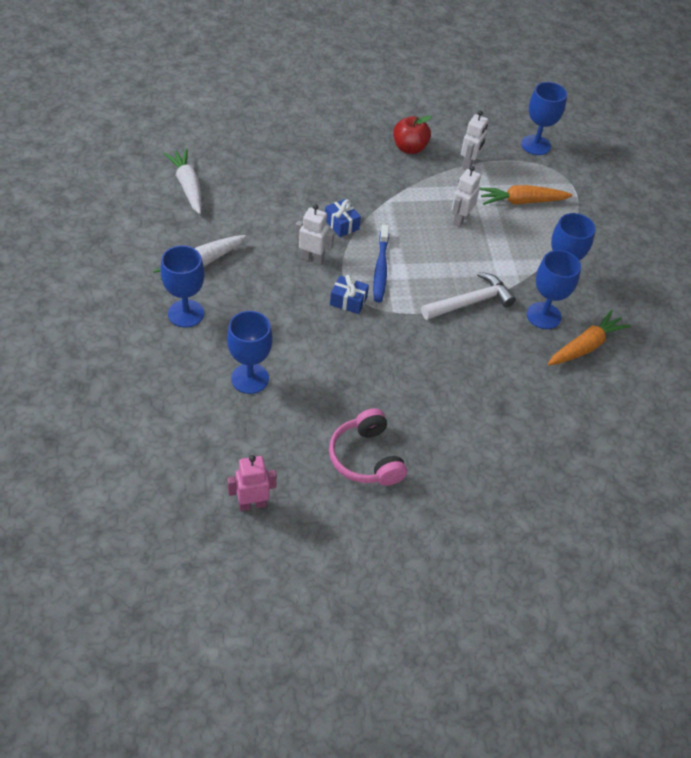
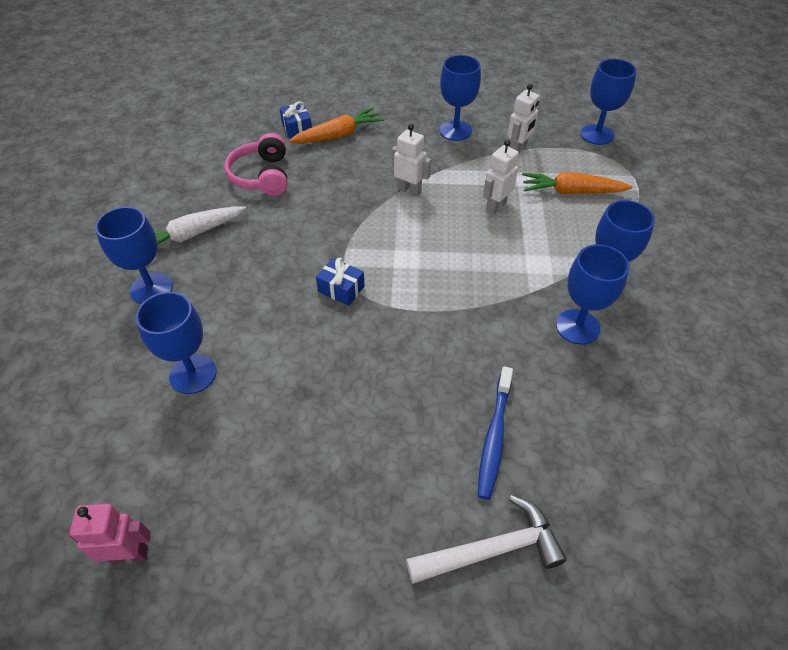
camera: 15 degrees right, 0 degrees up
white carrot [164,149,202,214] -> none
white robot [295,204,334,265] -> white robot moved to [391,124,431,197]
blue gift [325,199,361,237] -> blue gift moved to [280,101,312,139]
pink headphones [329,408,407,486] -> pink headphones moved to [224,133,288,196]
blue toothbrush [373,225,389,302] -> blue toothbrush moved to [477,366,513,500]
red apple [393,116,432,154] -> blue goblet [440,55,481,141]
white hammer [421,272,516,320] -> white hammer moved to [406,495,567,584]
orange carrot [548,310,631,365] -> orange carrot moved to [289,107,384,143]

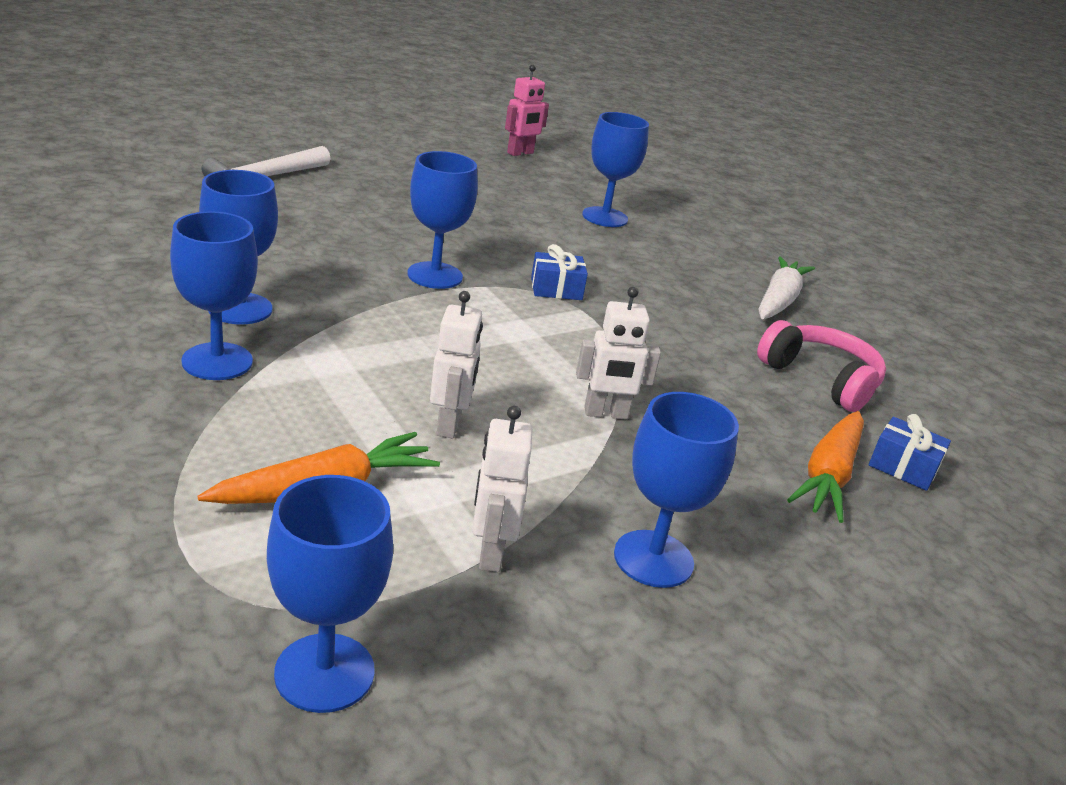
camera: 140 degrees right, 20 degrees down
blue goblet [95,207,173,304] -> blue goblet moved to [407,151,478,289]
blue toothbrush [477,366,513,500] -> none

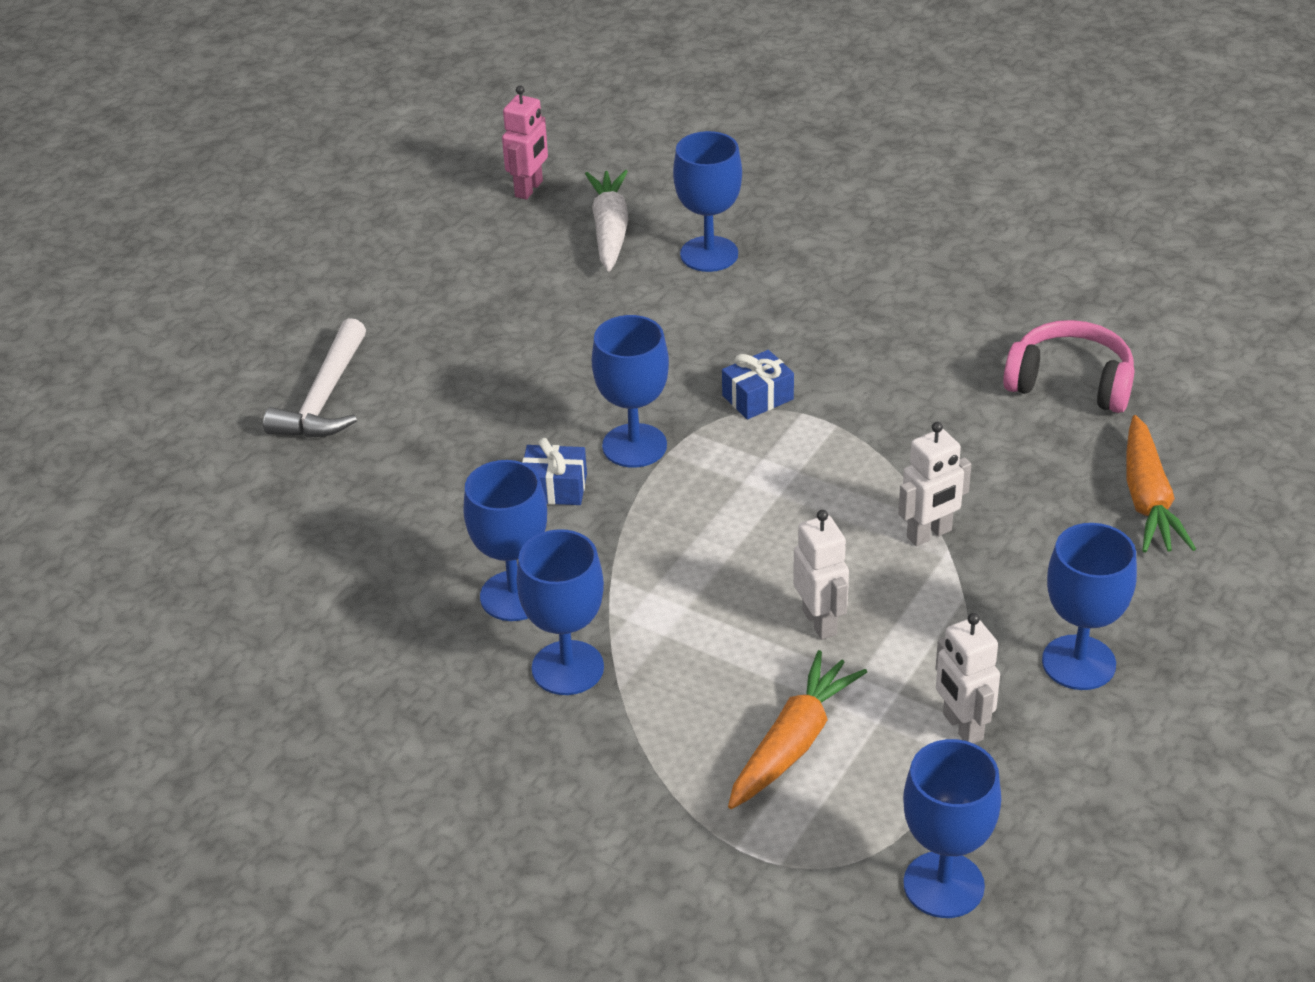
camera: 20 degrees left, 10 degrees up
white carrot [759,256,815,319] -> white carrot moved to [585,170,628,272]
blue gift [869,414,951,491] -> blue gift moved to [522,438,587,505]

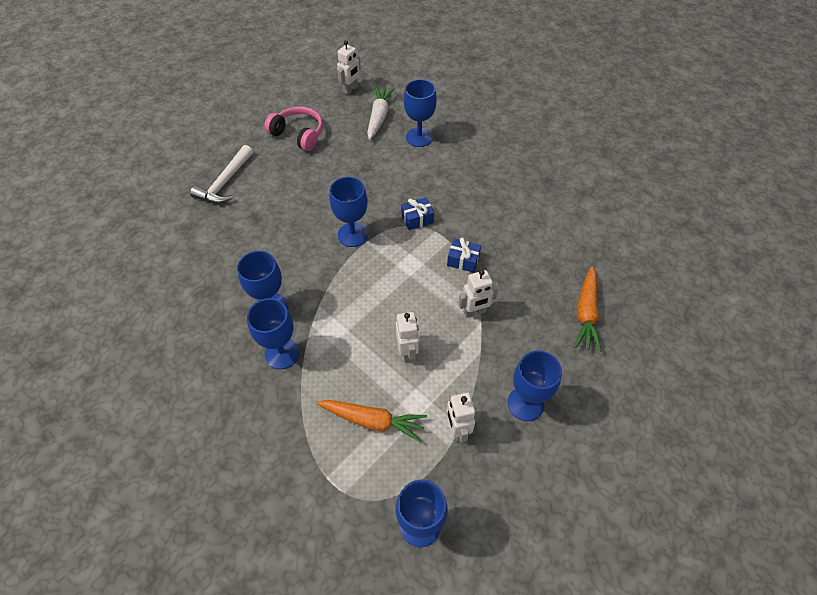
camera: 10 degrees right, 15 degrees up
pink robot [502,85,548,200] -> white robot [337,40,361,95]
blue gift [522,438,587,505] -> blue gift moved to [447,238,481,273]
orange carrot [728,650,867,809] -> orange carrot turned 60 degrees clockwise [317,400,427,442]
pink headphones [1003,320,1134,413] -> pink headphones moved to [264,106,323,151]

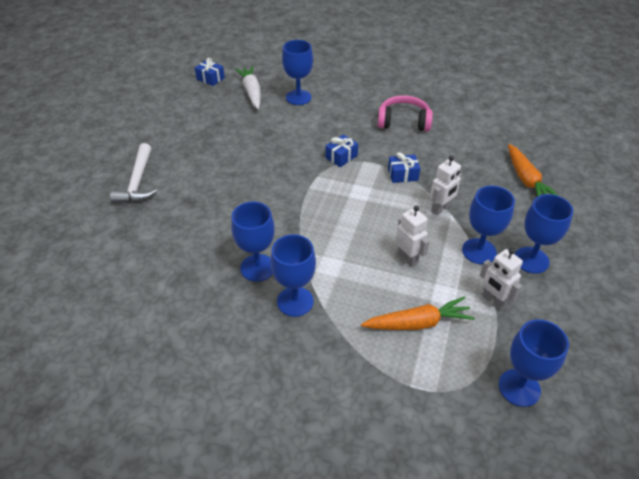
camera: 25 degrees left, 10 degrees down
pink headphones [264,106,323,151] -> pink headphones moved to [378,95,433,132]
blue goblet [329,177,368,247] -> blue goblet moved to [462,186,515,264]
white robot [337,40,361,95] -> blue gift [195,58,225,86]

